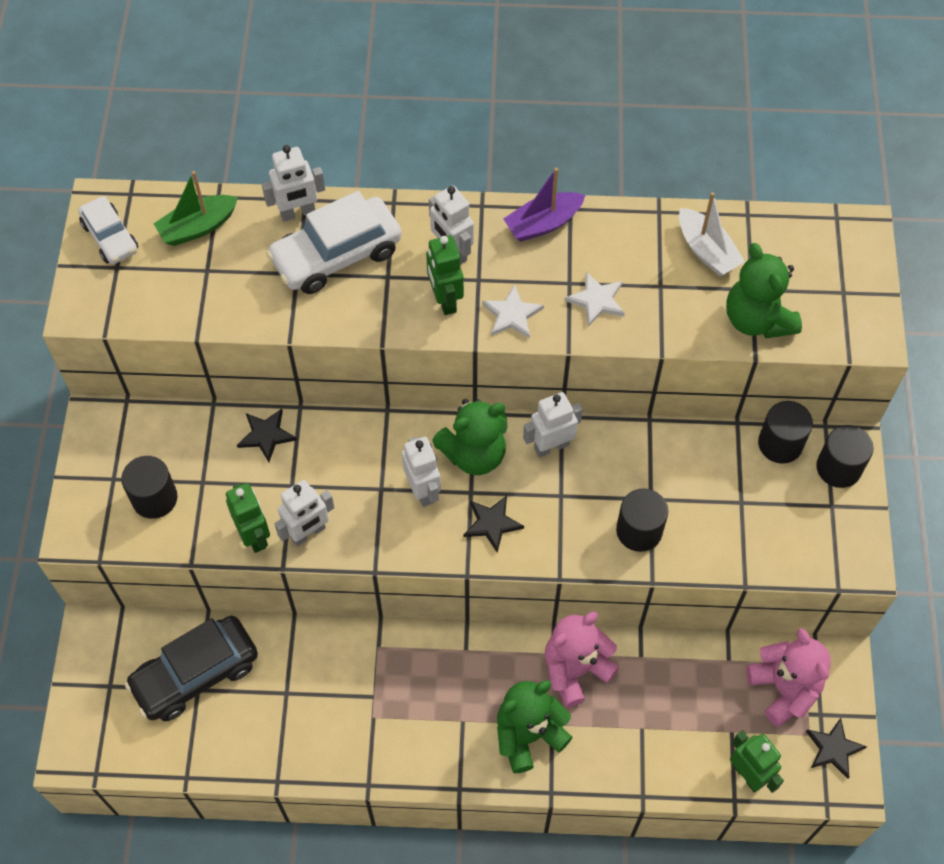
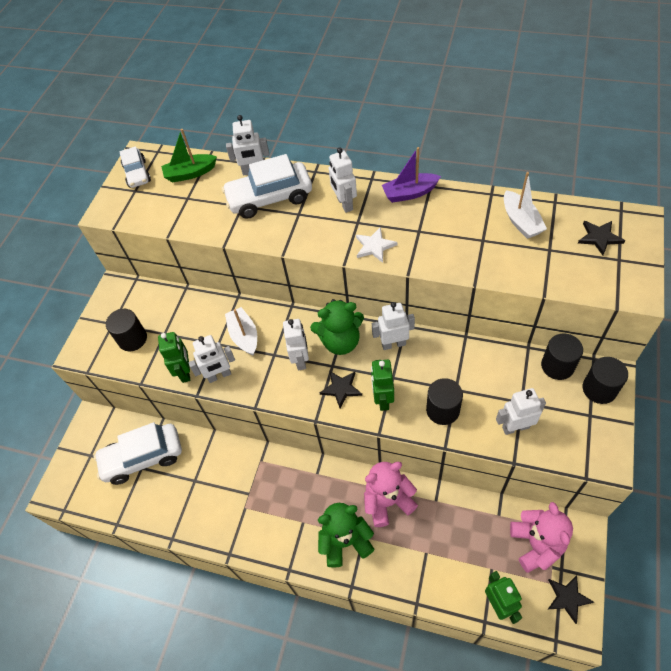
camera: 20 degrees right, 5 degrees down
black car [124,616,258,721] -> white car [94,422,182,485]
black star [237,409,297,462] -> black star moved to [578,221,625,255]
green robot [426,235,464,315] -> green robot moved to [371,360,394,411]
white star [565,272,625,327] -> none
green teddy bear [726,243,802,338] -> none
none -> white boat [225,307,257,356]
none -> white robot [496,388,546,435]

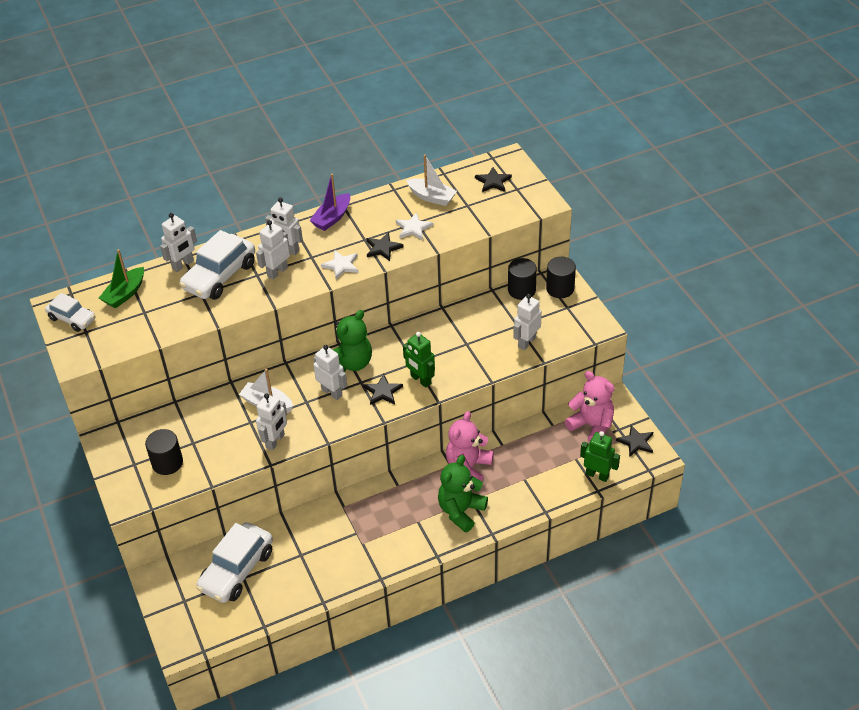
camera: 45 degrees left, 10 degrees down
green robot [158,332,190,383] -> none
white robot [372,302,415,350] -> white robot moved to [256,220,290,280]
black cylinder [426,378,463,425] -> none
none -> black star [366,232,403,261]
none -> white star [396,212,433,240]

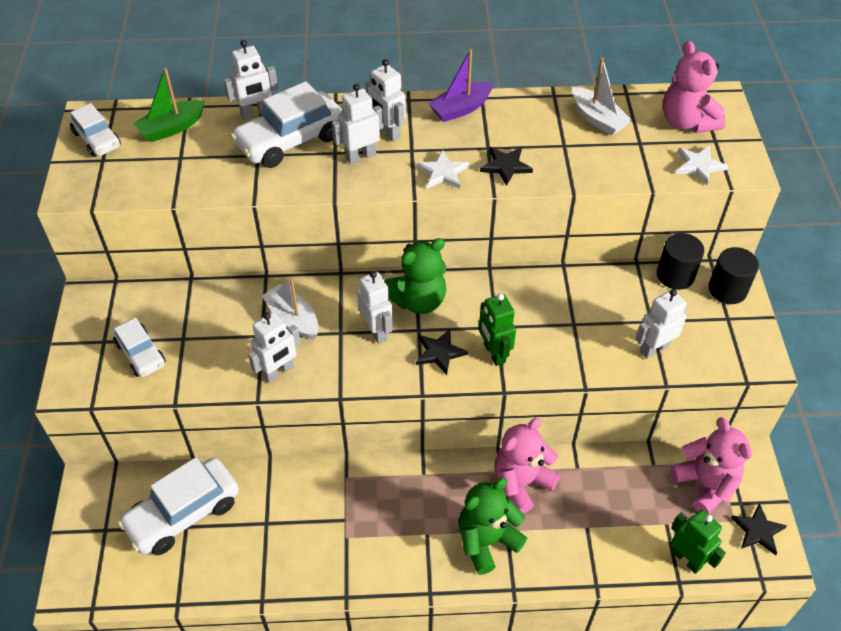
camera: 20 degrees right, 5 degrees up
black cylinder [145,429,183,475] -> white car [112,318,166,377]
white star [396,212,433,240] -> white star moved to [676,146,728,185]
black star [475,167,512,192] -> pink teddy bear [663,41,725,133]

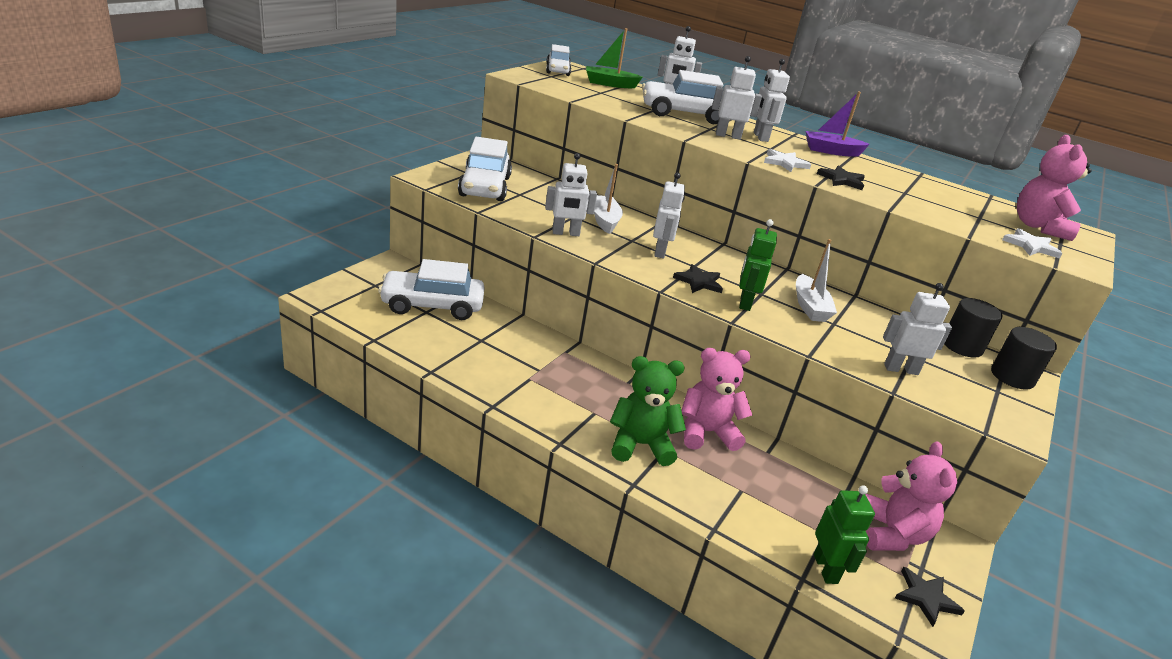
camera: 30 degrees right, 20 degrees down
white car [112,318,166,377] -> white car [458,137,512,202], size x1.68
green teddy bear [385,238,446,314] -> none
white boat [572,57,632,136] -> white boat moved to [796,239,837,322]

